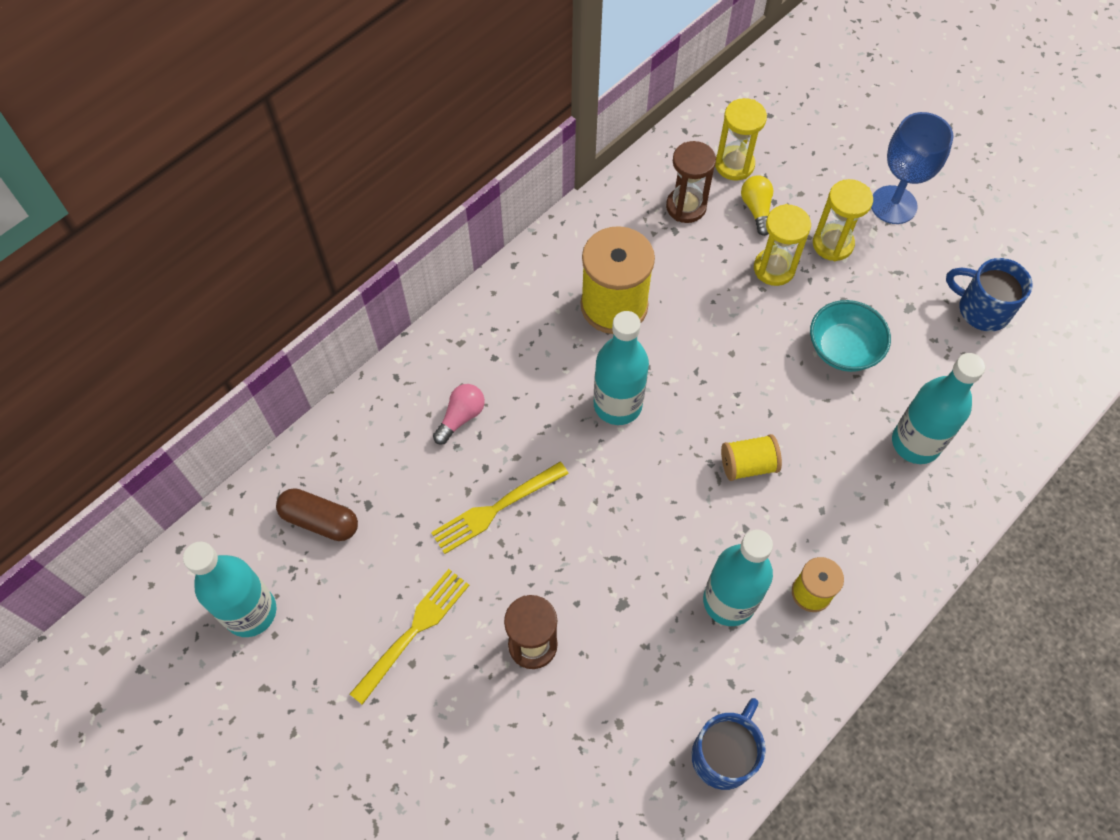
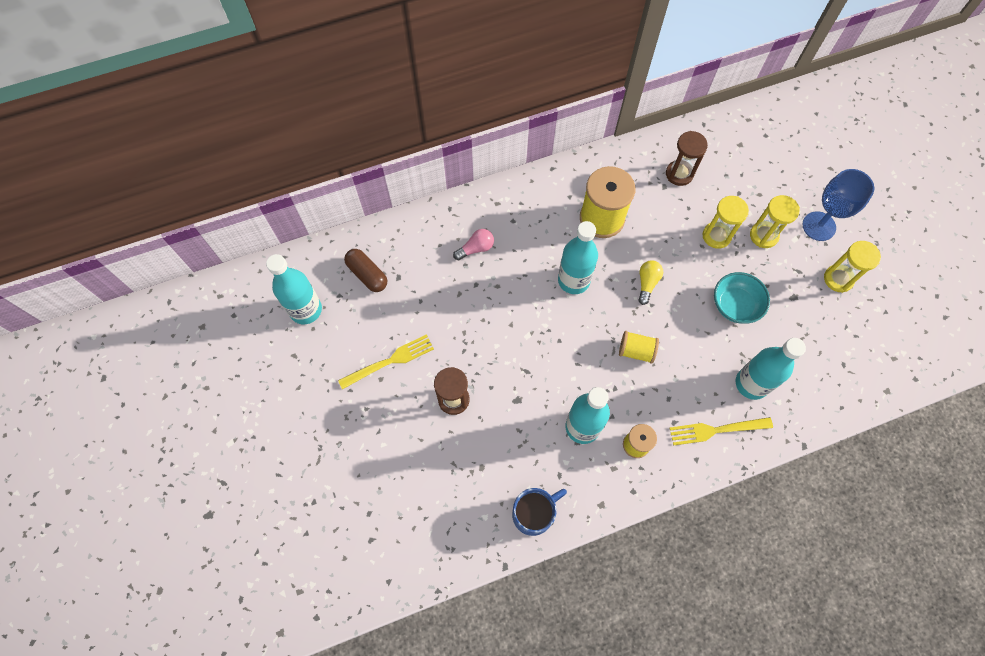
camera: 25 degrees right, 5 degrees up
yellow fork [431,462,569,554] -> yellow fork moved to [670,417,773,446]
yellow hourglass [715,98,767,181] -> yellow hourglass moved to [824,241,881,293]
yellow light bulb [741,175,773,236] -> yellow light bulb moved to [638,260,663,305]
blue mug [946,258,1032,331] -> none

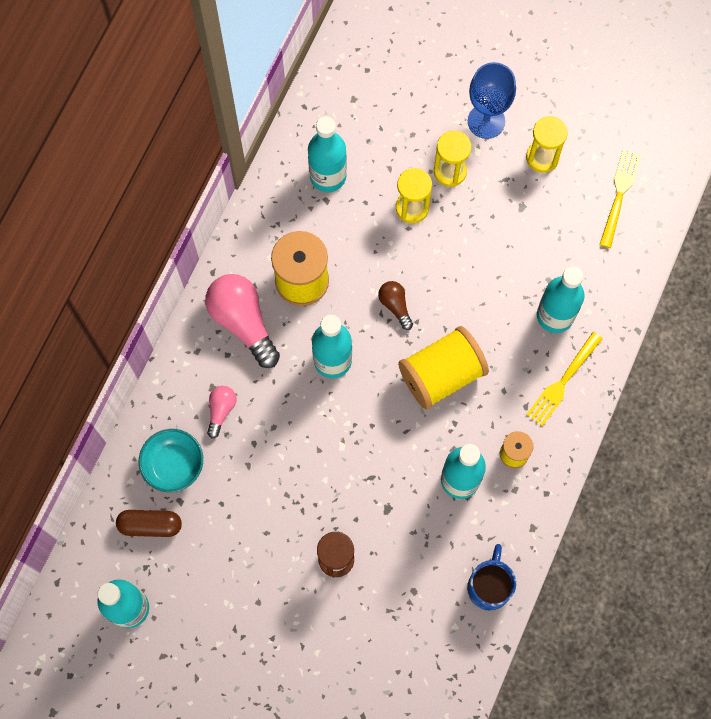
camera: 45 degrees left, 5 degrees up
yellow fork [338,334,434,389] -> yellow fork moved to [599,149,641,248]
yellow spool [619,331,659,364] -> yellow spool [398,326,489,409], size x1.89
yellow light bulb [638,260,663,305] -> brown light bulb [378,281,413,330]
brown hourglass [666,131,708,186] -> turquoise bottle [308,116,347,192]
turquoise bowl [714,272,770,324] -> turquoise bowl moved to [138,429,203,492]
none -> pink light bulb [205,274,280,368]

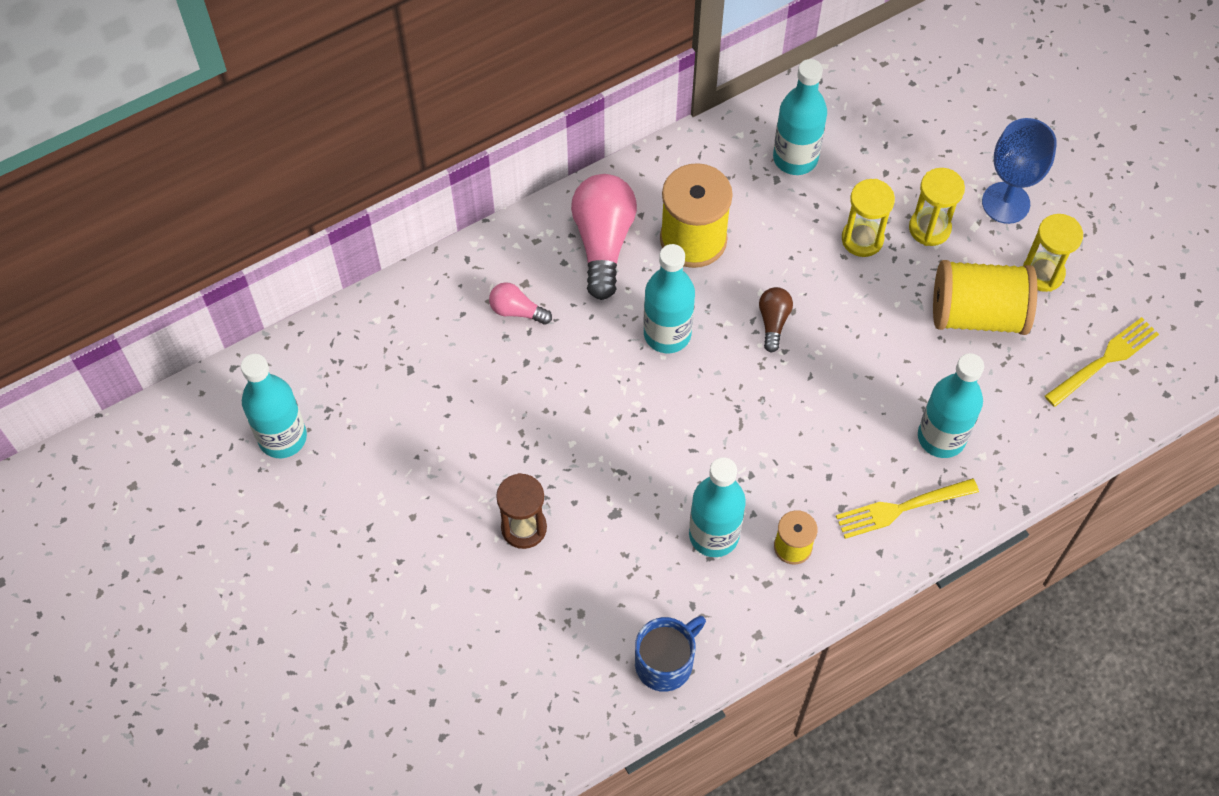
camera: 35 degrees right, 10 degrees down
brown capsule [116,510,182,537] -> none
turquoise bowl [138,429,203,492] -> none
pink light bulb [207,386,236,439] -> pink light bulb turned 120 degrees counterclockwise [489,282,552,325]
yellow spool [398,326,489,409] -> yellow spool moved to [933,260,1038,335]

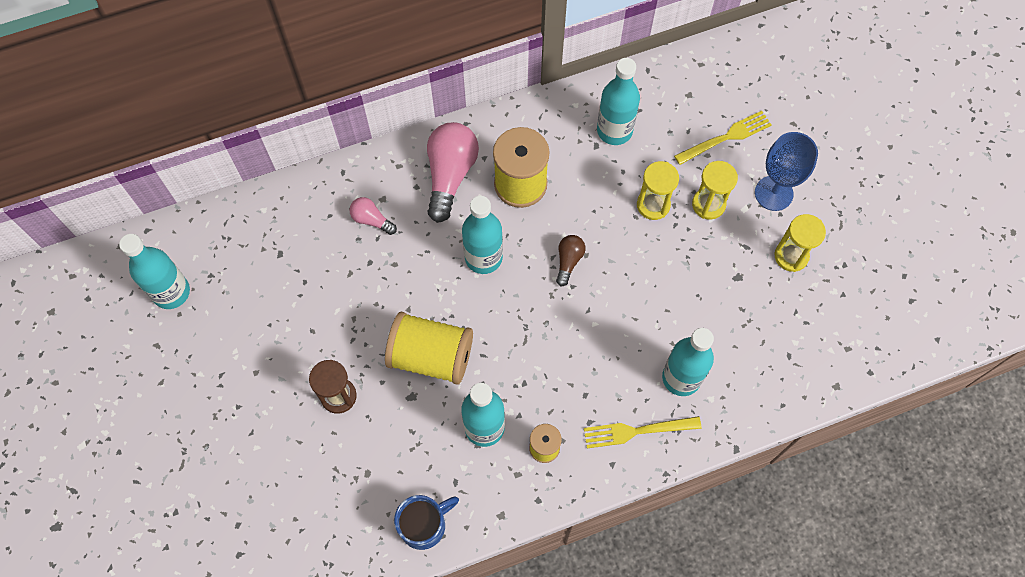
camera: 10 degrees right, 5 degrees up
yellow spool [933,260,1038,335] -> yellow spool moved to [385,312,473,385]
yellow fork [1045,317,1159,407] -> yellow fork moved to [674,111,772,165]

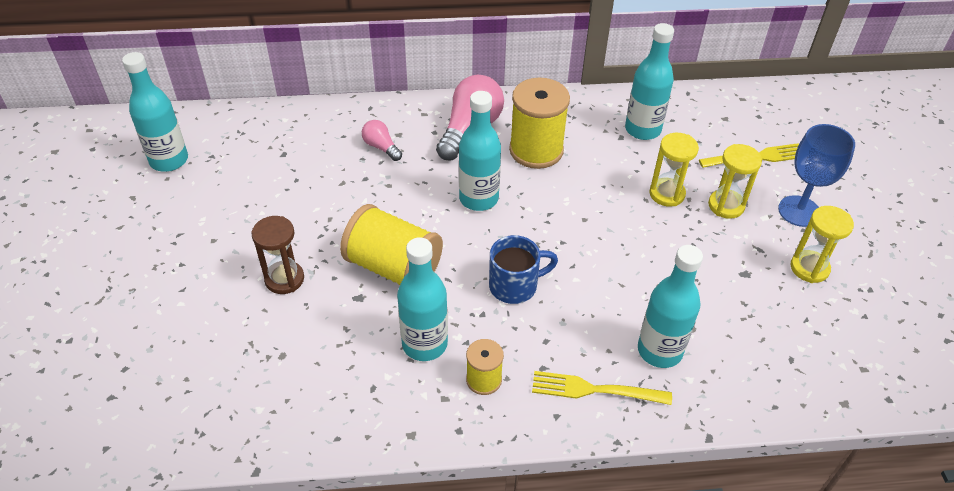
camera: 15 degrees right, 20 degrees down
blue mug [394,495,459,550] -> blue mug moved to [489,235,558,304]
brown light bulb [556,235,586,286] -> none

